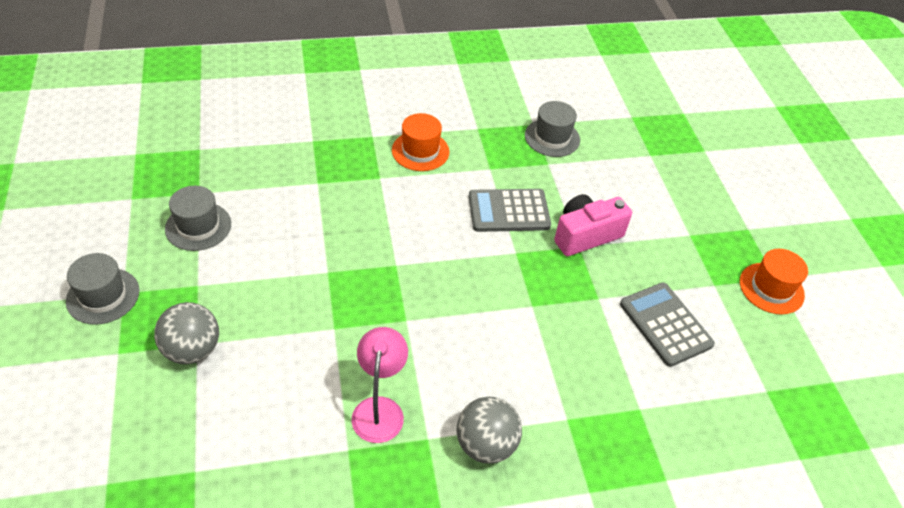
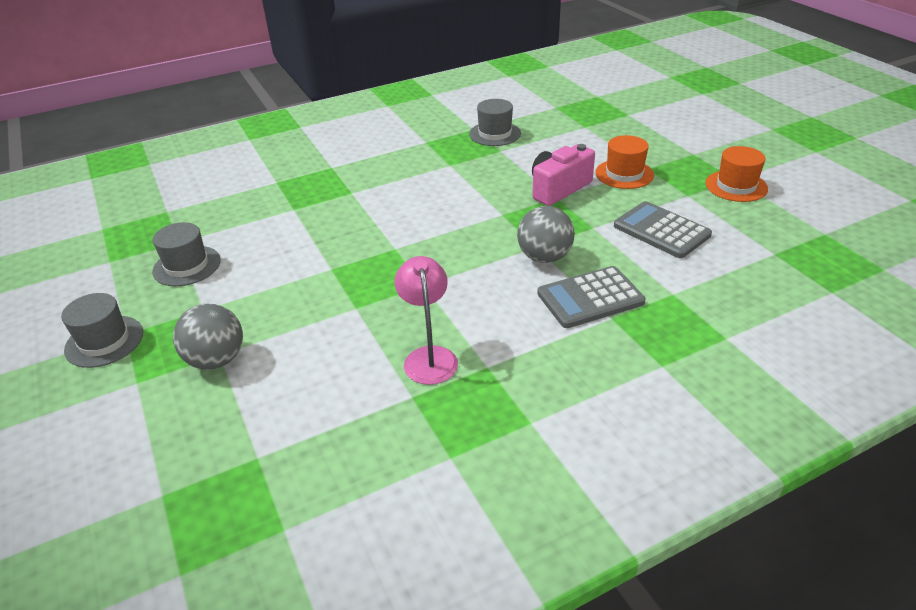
camera: 10 degrees left, 10 degrees down
orange hat [392,113,449,171] -> orange hat moved to [595,135,654,189]
grey ball [456,397,522,464] -> grey ball moved to [517,206,575,263]
grey calculator [469,189,551,232] -> grey calculator moved to [537,266,645,328]

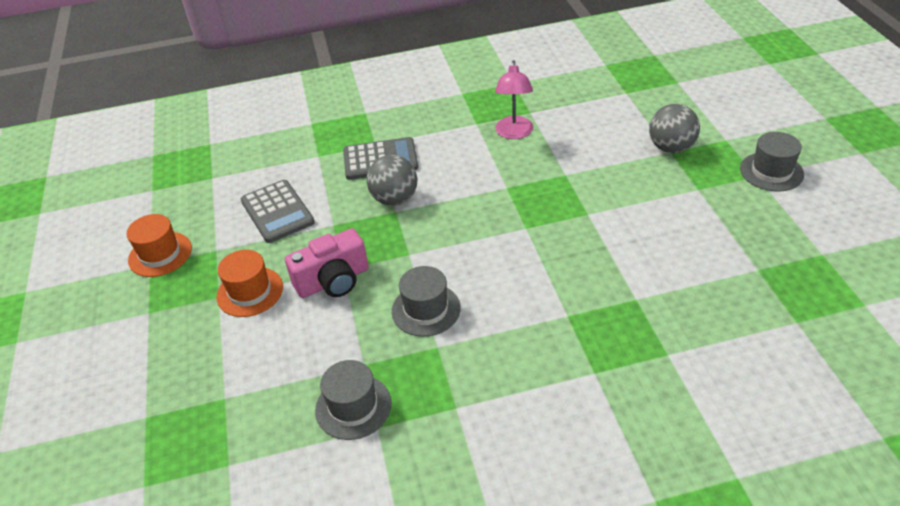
camera: 165 degrees left, 5 degrees up
grey hat [152,222,221,286] -> grey hat moved to [392,266,461,337]

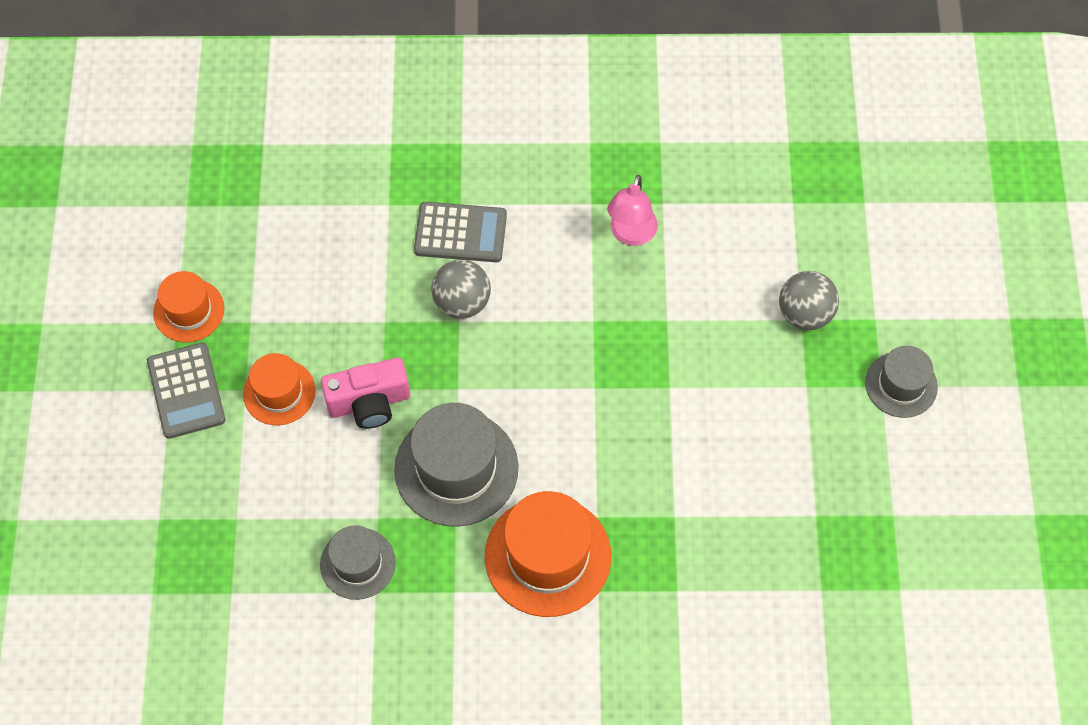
camera: 10 degrees right, 20 degrees up
grey calculator [241,180,315,243] -> grey calculator moved to [147,343,225,439]
grey hat [392,266,461,337] -> grey hat [394,403,519,527], size x1.68
none -> orange hat [485,491,611,617]

